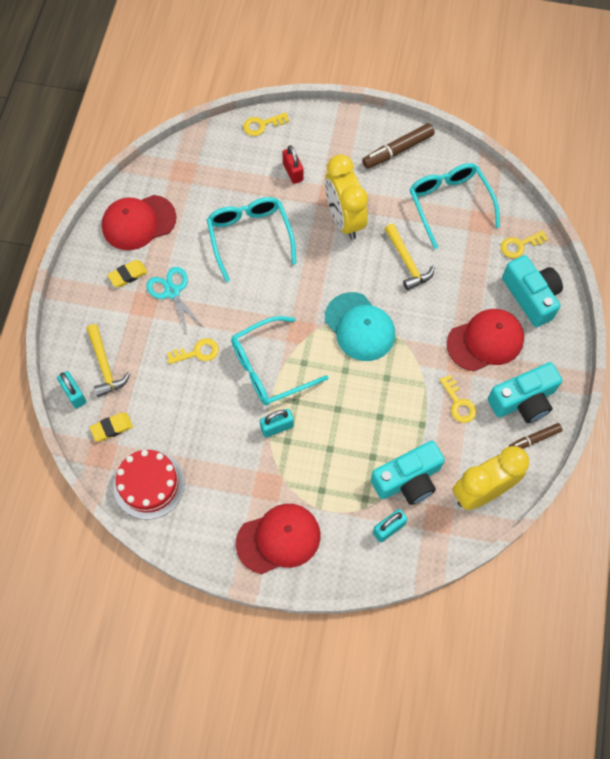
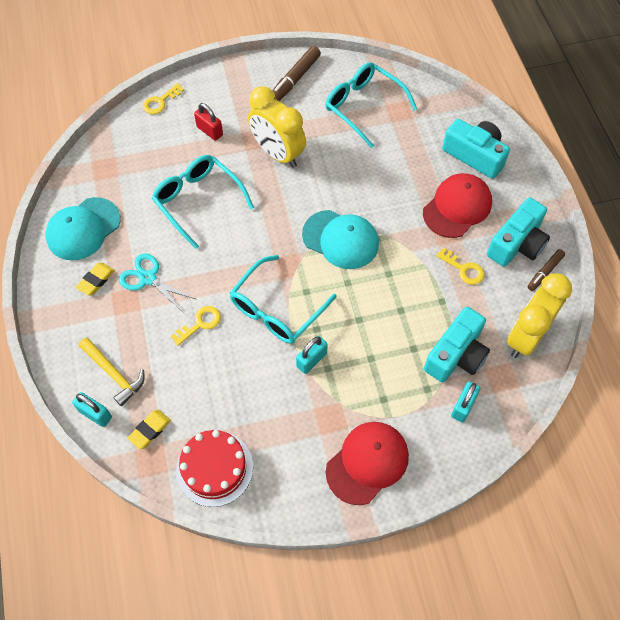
camera: 25 degrees left, 5 degrees down
red cap [102,195,176,250] -> turquoise cap [46,197,121,260]
yellow hammer [385,224,435,291] -> none
yellow key [501,230,548,258] -> none

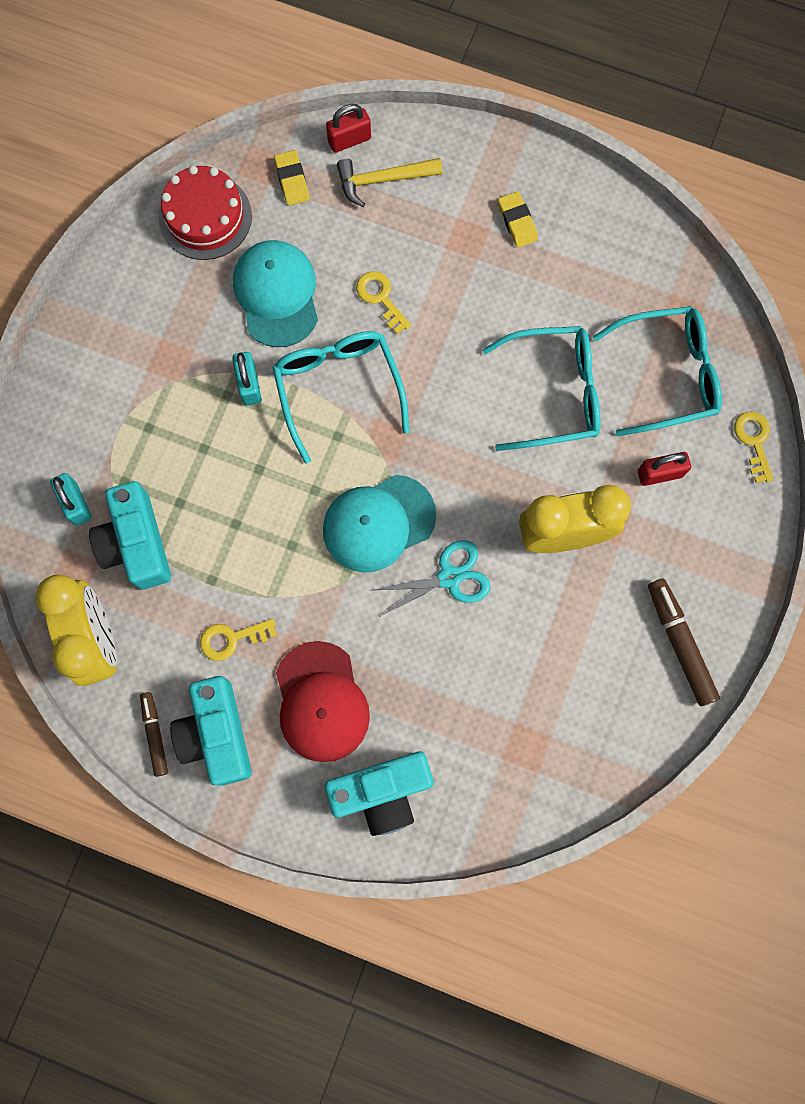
camera: 125 degrees right, 15 degrees up
turquoise cap [46,197,121,260] -> turquoise cap moved to [233,240,318,347]
turquoise padlock [72,392,112,427] -> red padlock [326,104,371,153]
turquoise scissors [119,253,196,313] -> turquoise scissors moved to [373,540,491,616]
yellow key [171,306,221,346] -> yellow key turned 150 degrees clockwise [356,271,411,334]
turquoise glasses [325,62,417,148] -> turquoise glasses moved to [593,306,722,436]
red cap [326,422,409,505] -> none

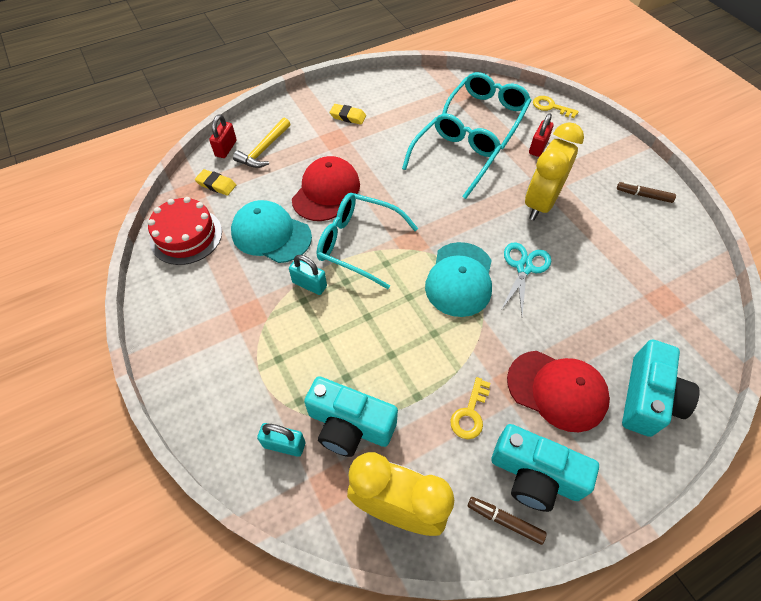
camera: 50 degrees left, 20 degrees down
yellow key [356,271,411,334] -> red cap [292,156,360,221]
brown marker [648,579,720,706] -> brown marker [617,182,676,203], size x0.63

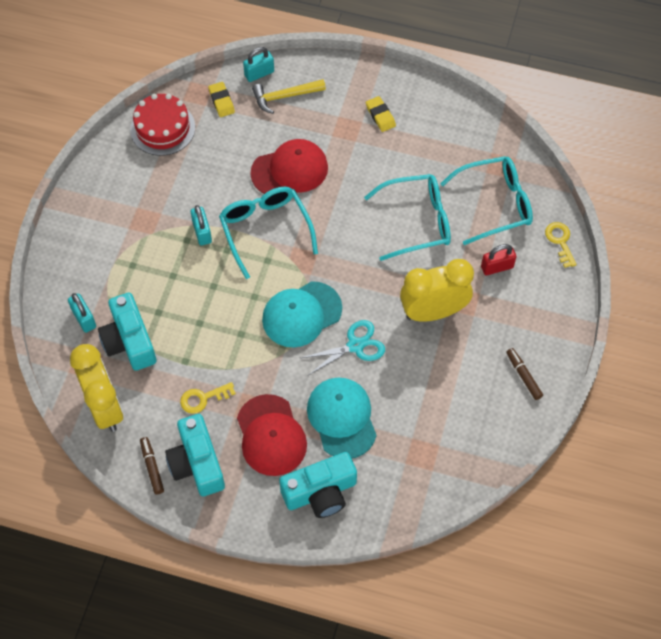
camera: 45 degrees right, 5 degrees up
red padlock [209,114,237,158] -> turquoise padlock [243,47,274,82]
turquoise cap [231,200,312,263] -> turquoise cap moved to [307,378,377,458]

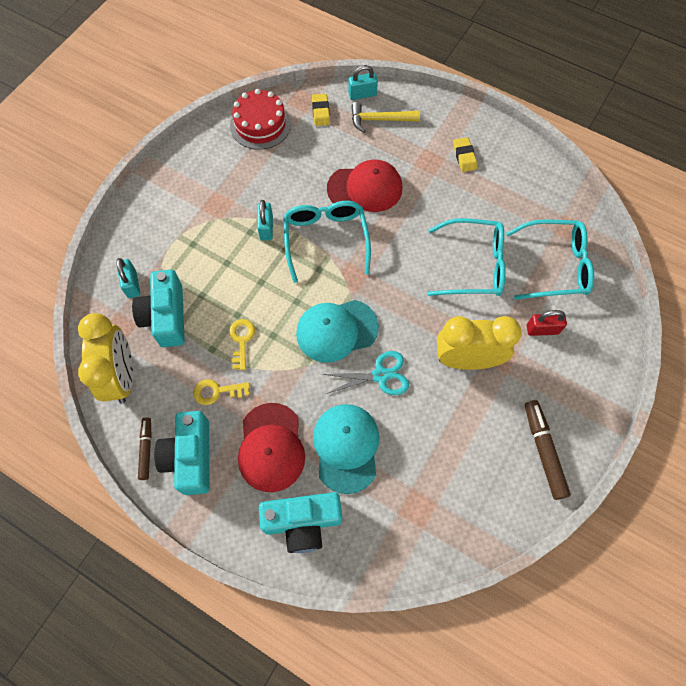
camera: 15 degrees right, 5 degrees up
brown marker [507,348,543,400] -> brown marker [525,400,571,500], size x1.60
yellow key [545,222,577,268] -> yellow key moved to [229,319,255,370]

